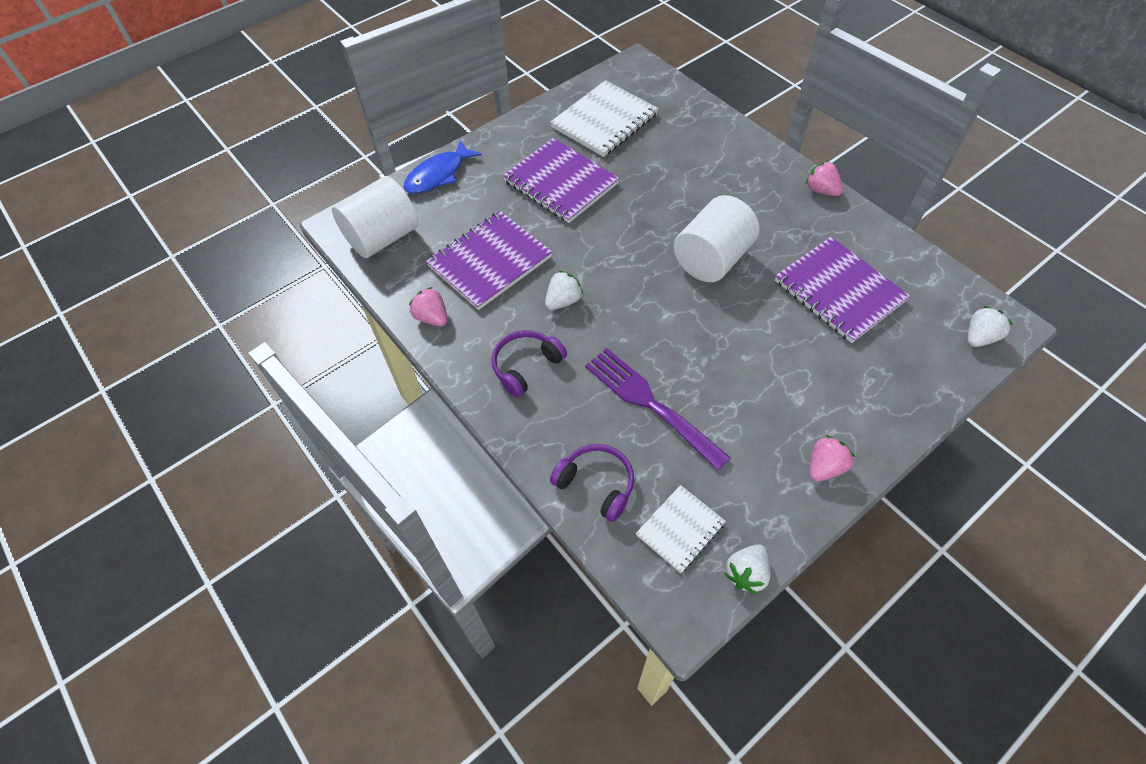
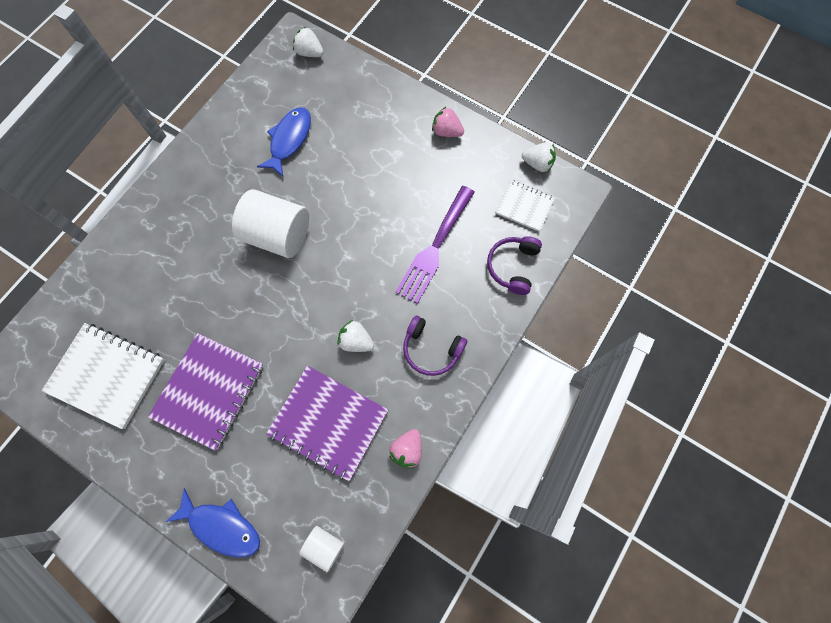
camera: 110 degrees left, 15 degrees up
white cylinder [332,176,419,258] -> white cylinder [299,526,344,572], size x0.50
purple notebook [775,237,910,343] -> blue fish [257,107,311,176]
pink strawberry [806,161,843,196] -> none

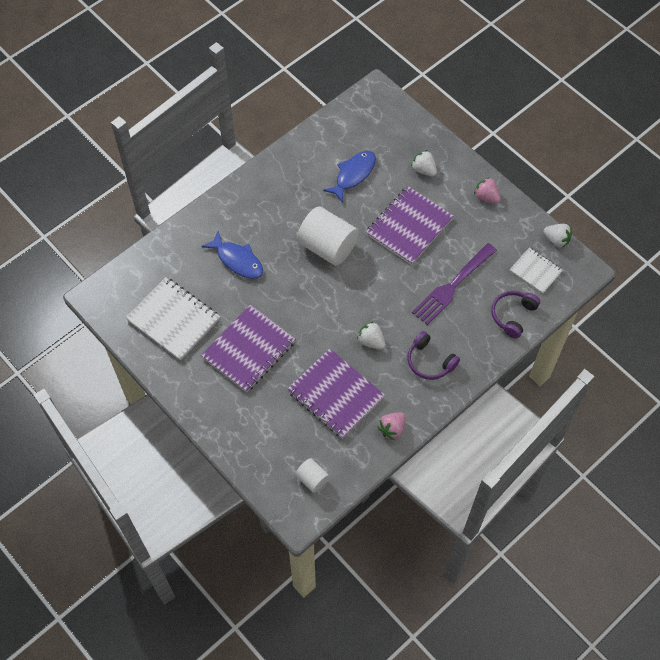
camera: 15 degrees right, 10 degrees down
blue fish [166,488,260,557] -> blue fish moved to [201,231,263,279]
white strawberry [293,27,323,57] -> white strawberry moved to [411,150,437,177]
none -> purple notebook [366,186,454,265]

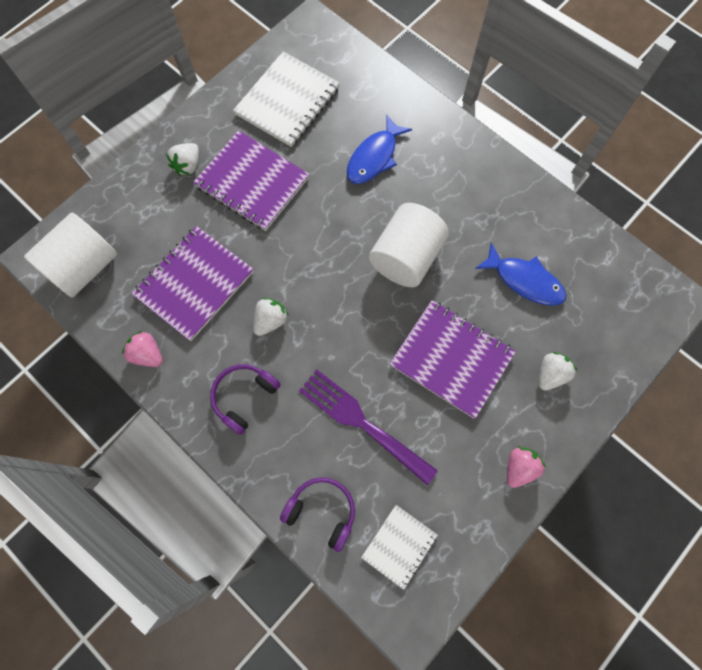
camera: 85 degrees right, 10 degrees up
white cylinder [295,458,329,493] -> white cylinder [24,213,117,297], size x1.98
white strawberry [544,224,572,248] -> white strawberry moved to [166,143,199,176]

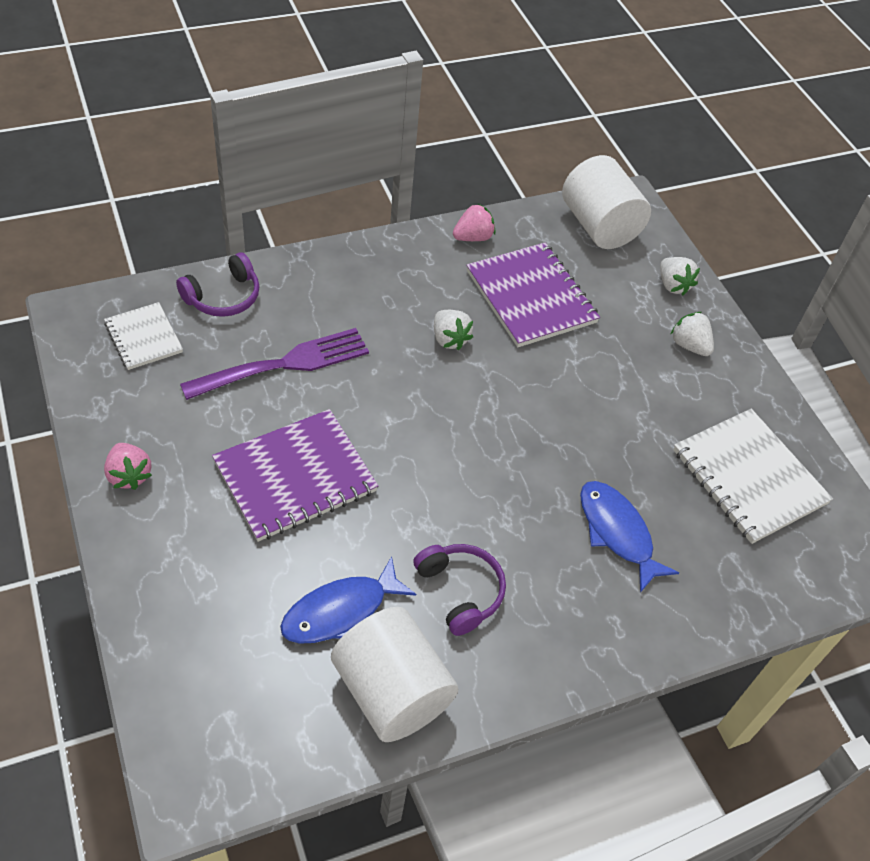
camera: 110 degrees right, 20 degrees down
purple notebook [193,130,310,231] -> none
purple headphones [210,364,281,435] -> purple headphones moved to [413,544,506,636]
white cylinder [369,203,449,287] -> white cylinder moved to [331,607,458,742]
white strawberry [539,352,577,391] -> white strawberry moved to [660,257,700,295]

